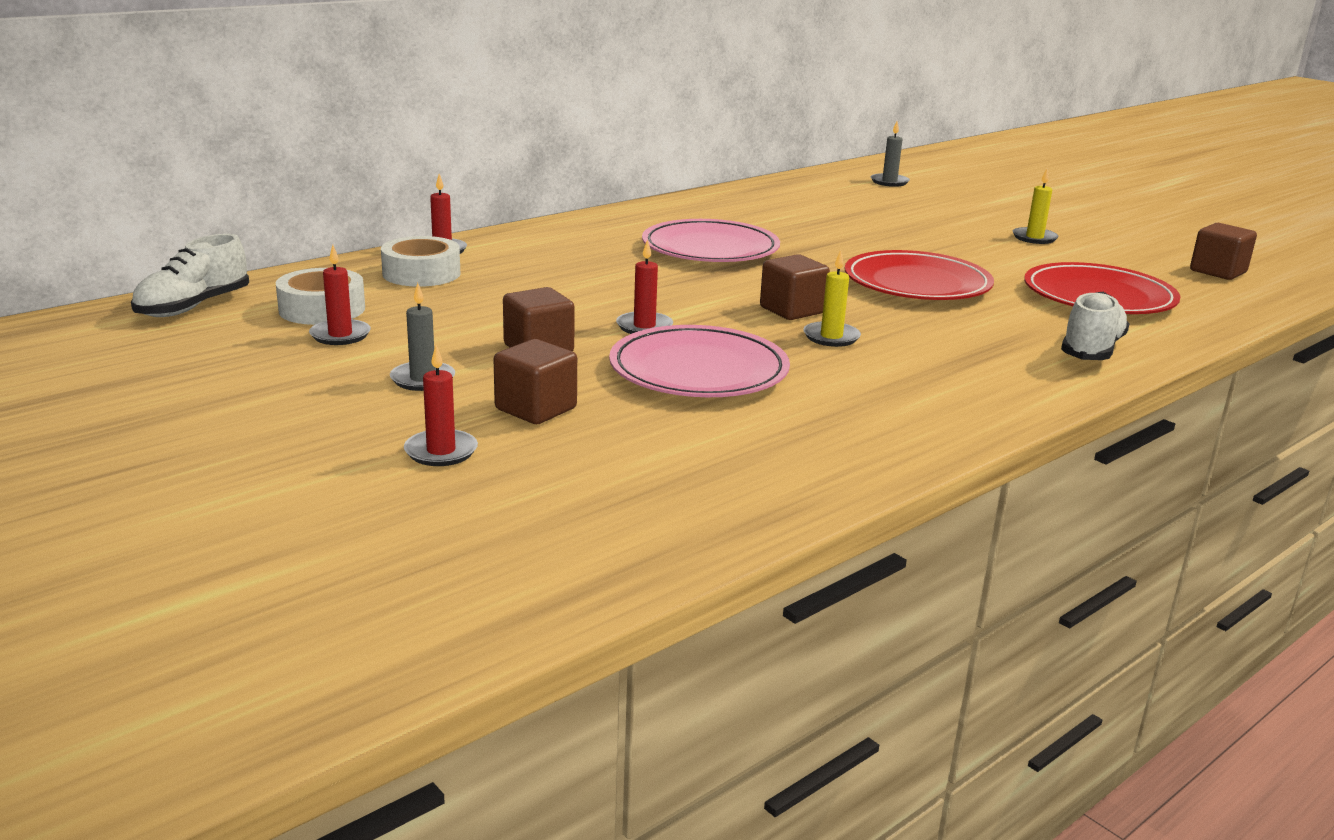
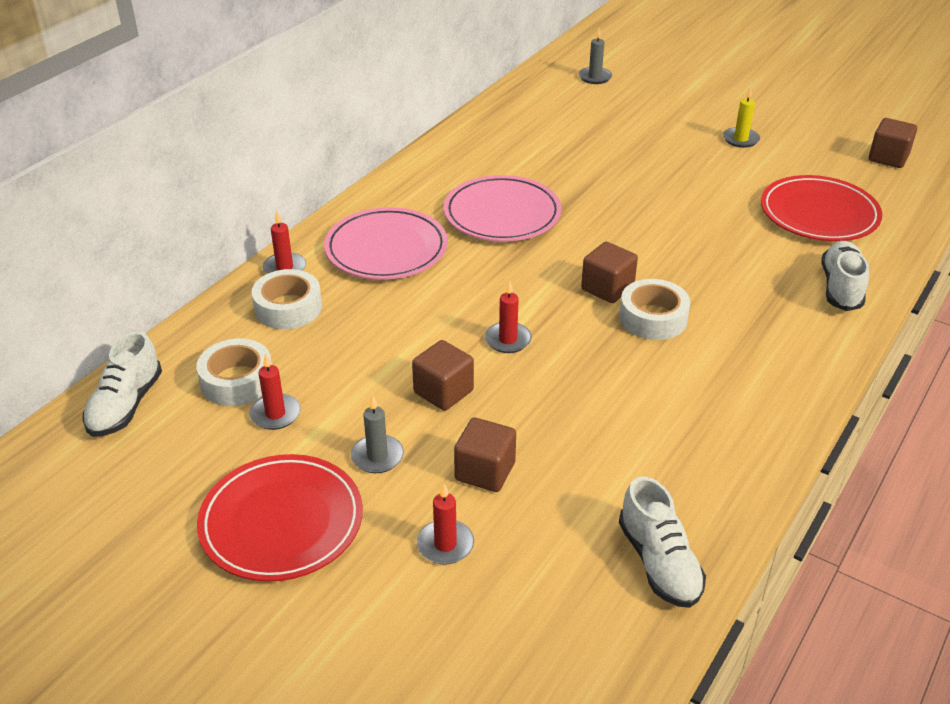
camera: 15 degrees left, 15 degrees up
pink plate [609,325,790,397] -> pink plate moved to [324,207,448,280]
yellow candle [803,250,861,347] -> white tape [619,279,690,340]
red plate [844,250,994,300] -> red plate moved to [197,454,363,582]
none -> white shoe [619,476,706,608]

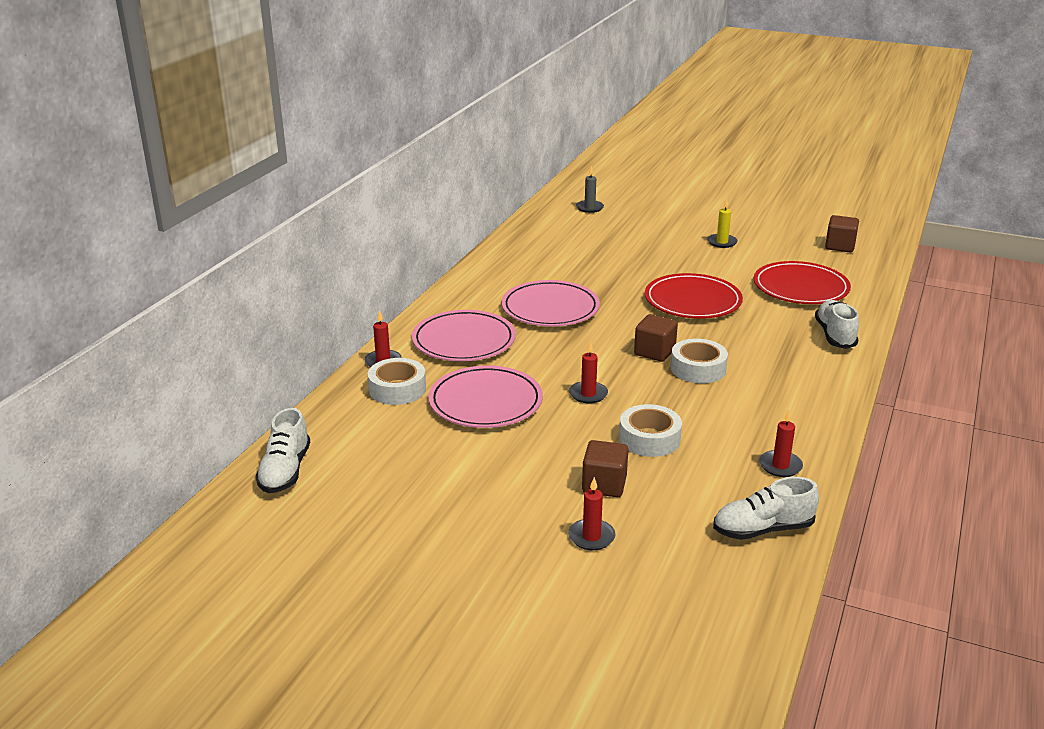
camera: 10 degrees left, 10 degrees down
white tape [196,339,272,406] -> white tape moved to [619,404,682,457]
red plate [197,454,363,582] -> red plate moved to [645,273,743,319]
red candle [249,353,301,430] -> red candle moved to [759,410,803,477]
grey candle [351,395,404,473] -> none
brown cube [412,340,474,411] -> none
white shoe [619,476,706,608] -> white shoe turned 105 degrees clockwise [713,477,819,540]
none -> pink plate [428,366,543,428]

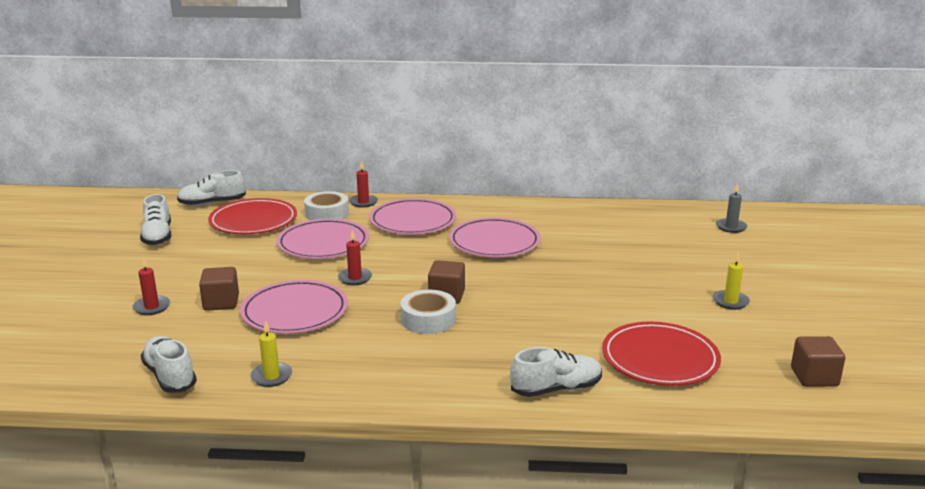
camera: 70 degrees right, 5 degrees down
white tape [619,404,682,457] -> pink plate [240,280,348,334]
red plate [645,273,743,319] -> red plate moved to [208,198,297,234]
red candle [759,410,803,477] -> yellow candle [250,320,292,387]
none -> white shoe [140,194,171,245]

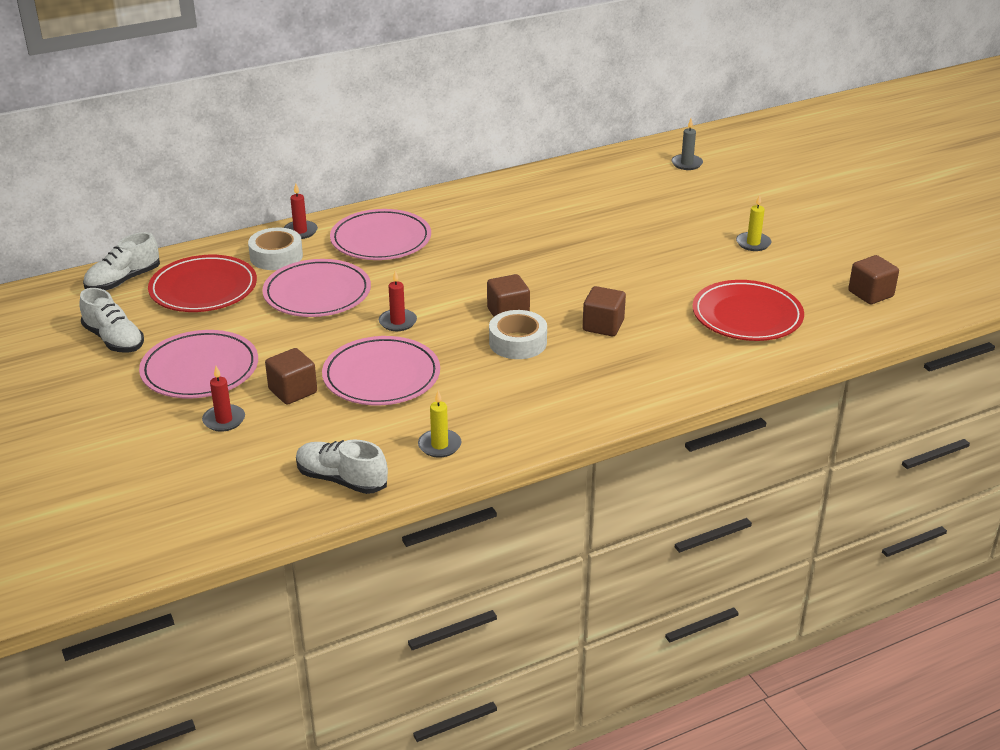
camera: 30 degrees left, 10 degrees up
pink plate [449,217,541,258] -> pink plate moved to [139,330,258,399]
white shoe [510,347,602,397] -> none
none -> brown cube [582,286,626,336]

